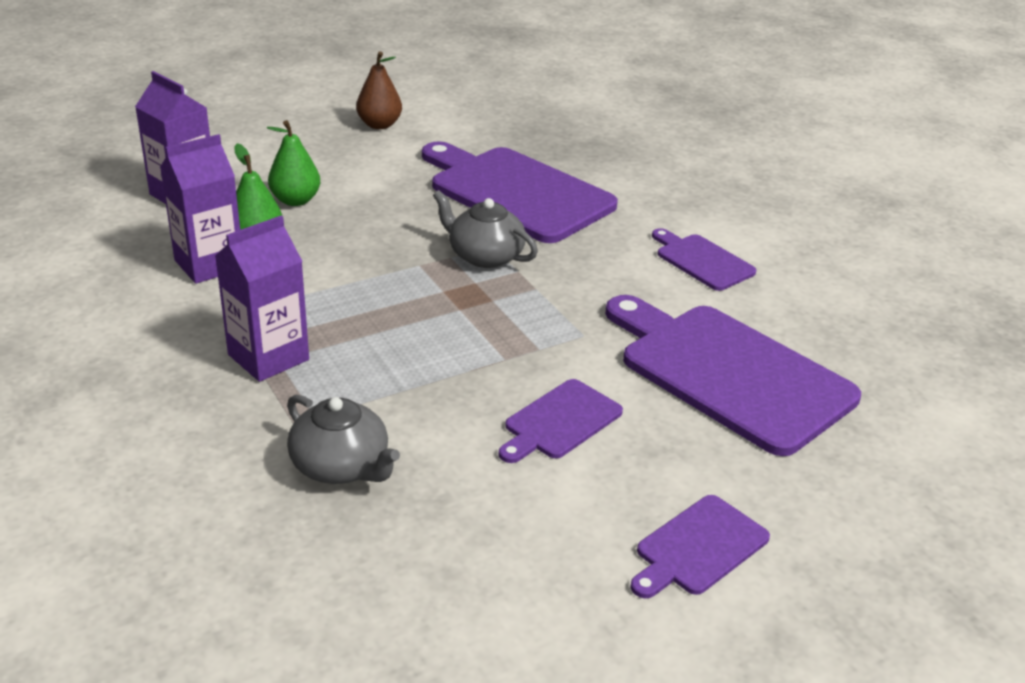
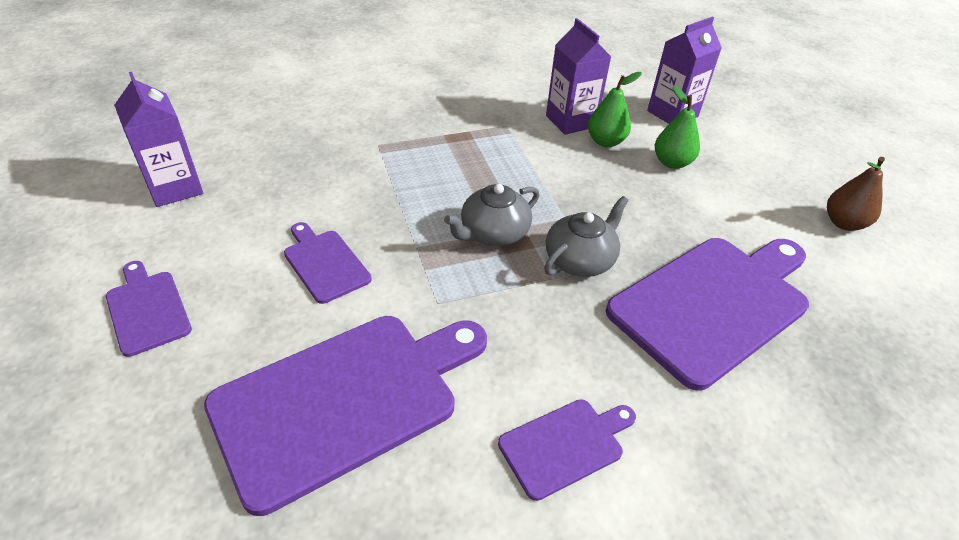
camera: 100 degrees right, 10 degrees up
purple carton [215,215,309,382] -> purple carton moved to [114,72,203,207]
grey teapot [287,394,400,484] -> grey teapot moved to [444,184,539,246]

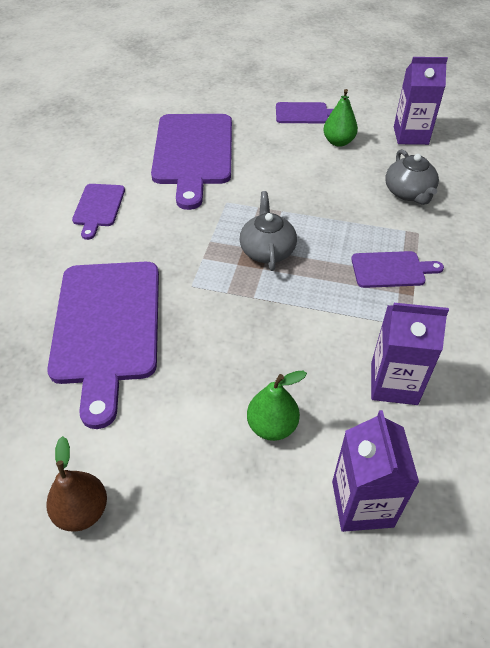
camera: 125 degrees right, 5 degrees up
purple cutting board [284,222,372,304] -> purple cutting board moved to [351,251,444,288]
grey teapot [544,196,629,277] -> grey teapot moved to [386,149,439,205]
green pear [588,72,642,147] -> green pear moved to [323,89,358,147]

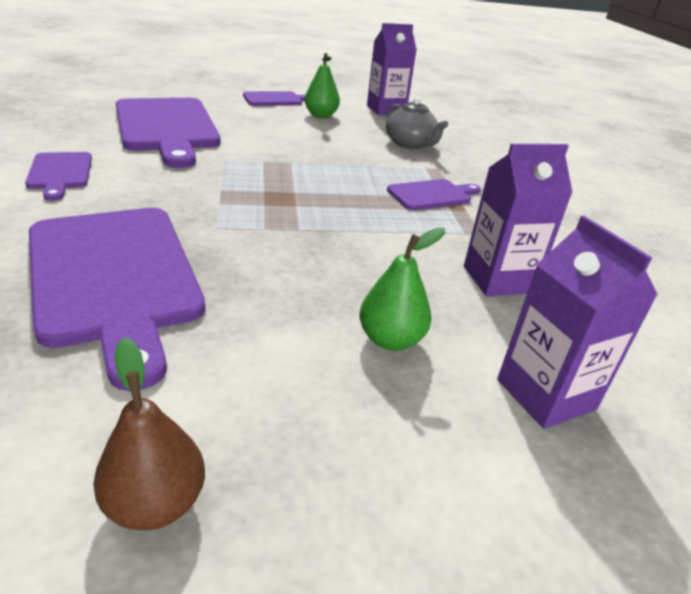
camera: 25 degrees left, 15 degrees down
grey teapot [240,191,297,271] -> none

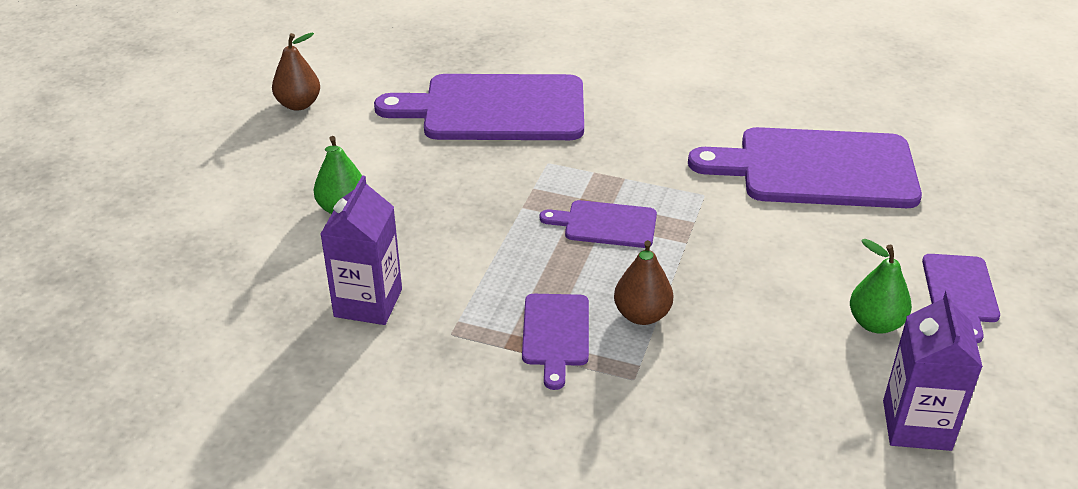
camera: 120 degrees right, 5 degrees up
purple cutting board [25,152,92,201] -> purple cutting board moved to [540,200,657,248]
grey teapot [386,97,448,149] -> none
purple carton [497,216,658,429] -> none
none -> brown pear [614,240,673,325]

